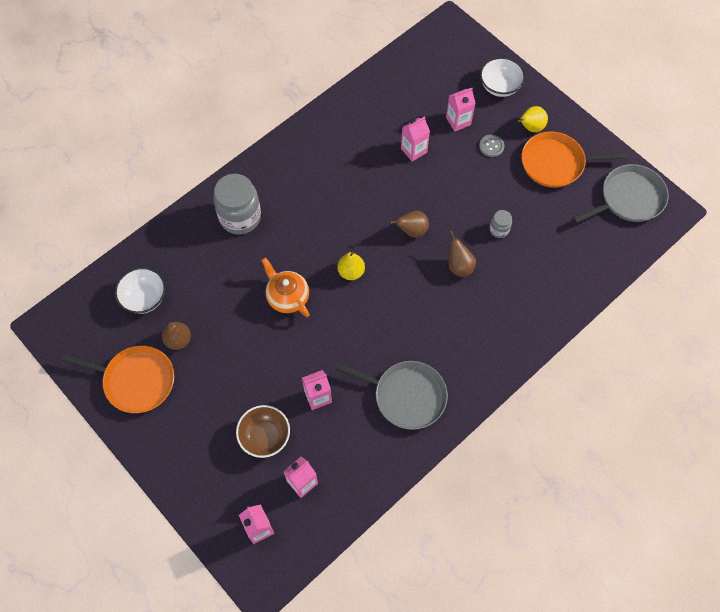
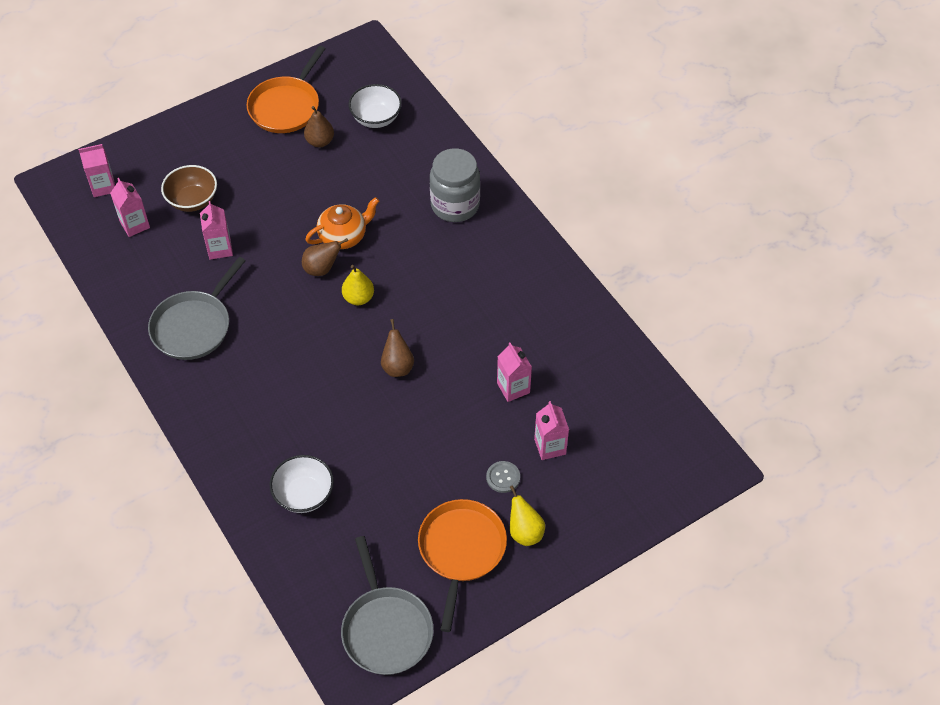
camera: 100 degrees right, 10 degrees down
brown pear [449,231,476,277] -> brown pear moved to [302,238,348,276]
white bowl [480,57,525,97] -> white bowl moved to [269,455,334,513]
grey jar [489,210,512,238] -> none

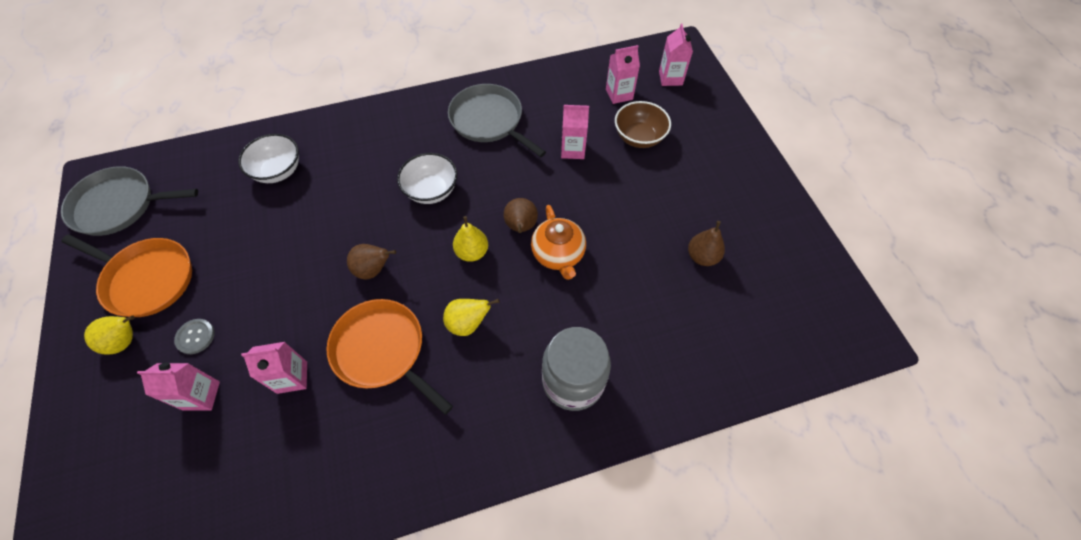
camera: 105 degrees right, 5 degrees up
orange pan [247,46,325,133] -> orange pan moved to [327,299,453,415]
white bowl [348,84,402,128] -> white bowl moved to [397,153,457,204]
none -> yellow pear [443,299,499,336]

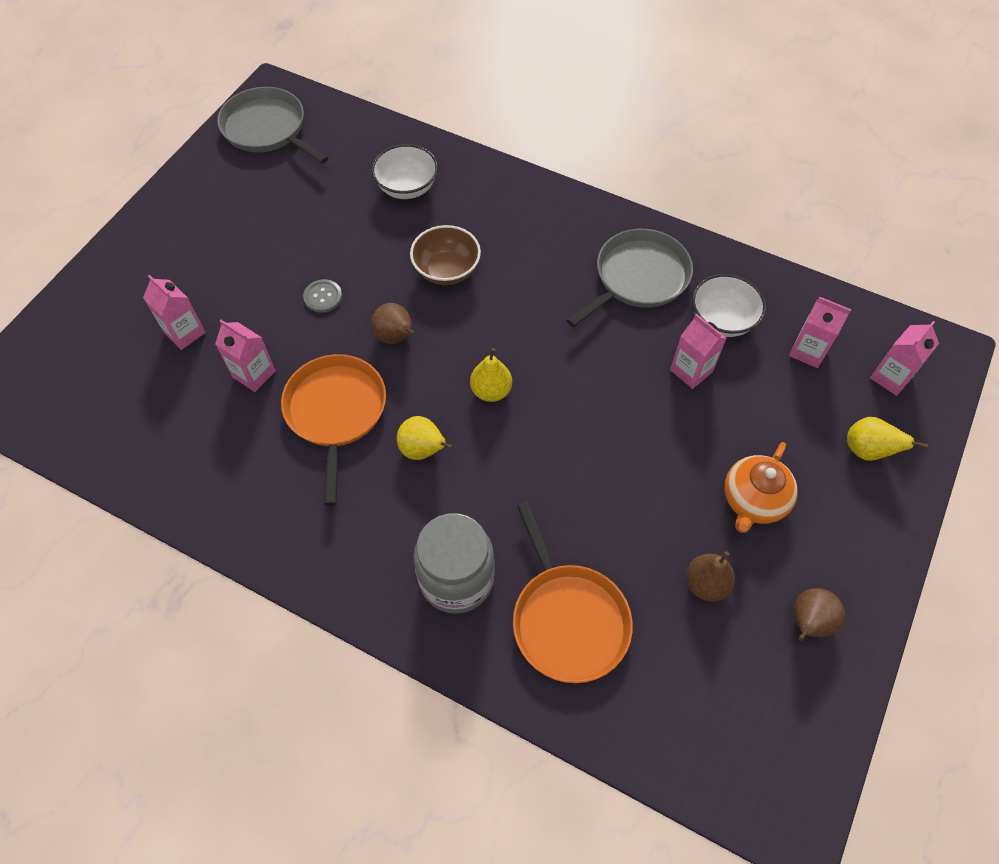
camera: 45 degrees right, 0 degrees up
orange pan [61,235,192,317] -> orange pan moved to [513,501,633,683]
yellow pear [84,315,135,355] -> yellow pear moved to [847,417,929,461]
grey button [174,319,215,354] -> grey button moved to [303,279,342,313]
white bowl [397,153,457,204] -> white bowl moved to [692,274,766,337]
grey pan [448,84,546,157] -> grey pan turned 45 degrees clockwise [566,229,693,327]
brown pear [504,198,538,233] -> brown pear moved to [793,588,845,641]
orange teapot [531,205,586,280] -> orange teapot moved to [724,442,798,533]
brown bowl [615,101,671,148] -> brown bowl moved to [410,225,481,285]

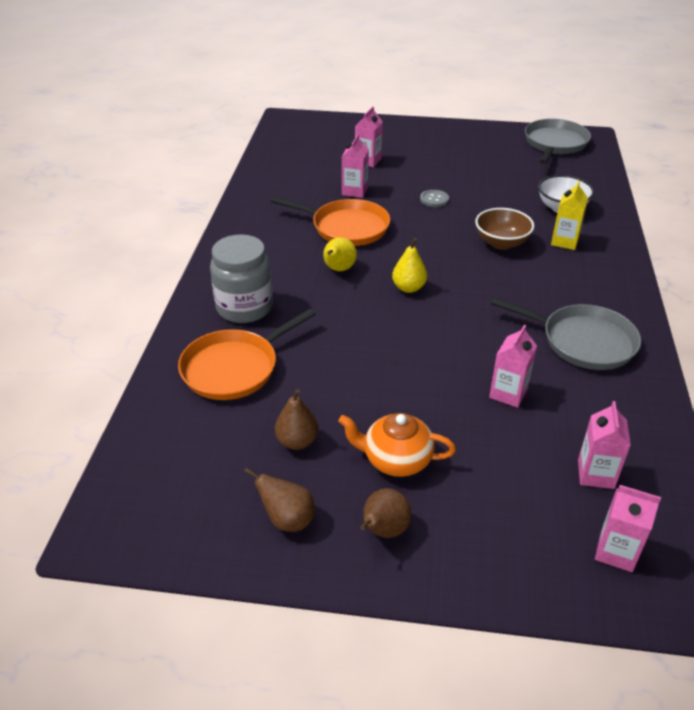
camera: 70 degrees right, 20 degrees down
orange pan [281,354,386,506] -> orange pan turned 45 degrees clockwise [271,197,390,246]
brown pear [371,303,415,344] -> brown pear moved to [360,488,411,538]
white bowl [692,274,766,337] -> none
yellow pear [847,417,929,461] -> none
none -> yellow carton [551,181,588,250]

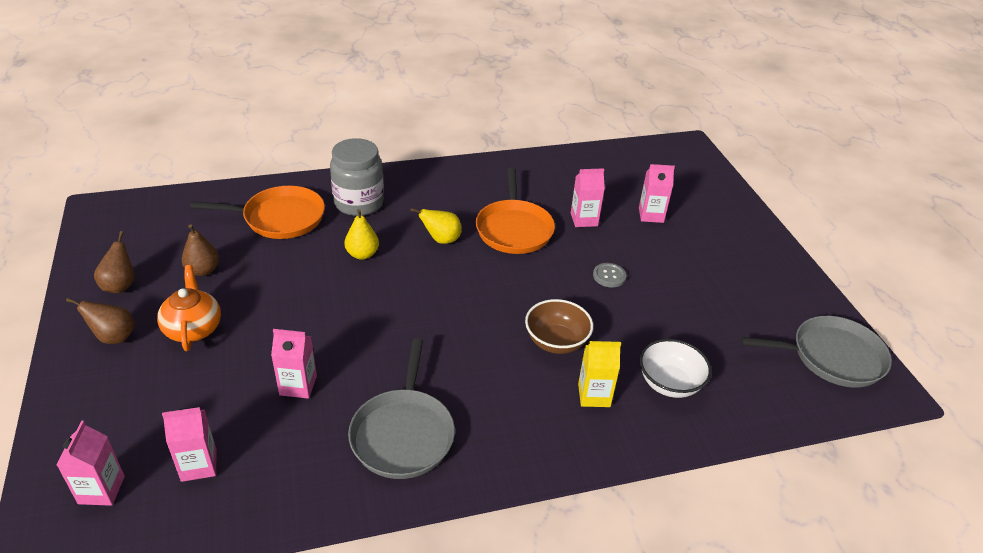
camera: 65 degrees right, 0 degrees up
orange pan [178,309,315,400] -> orange pan turned 150 degrees clockwise [190,186,325,239]
yellow pear [392,238,427,293] -> yellow pear moved to [345,209,379,260]

